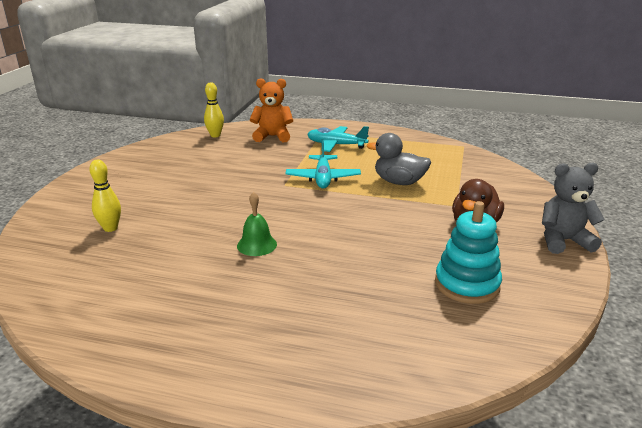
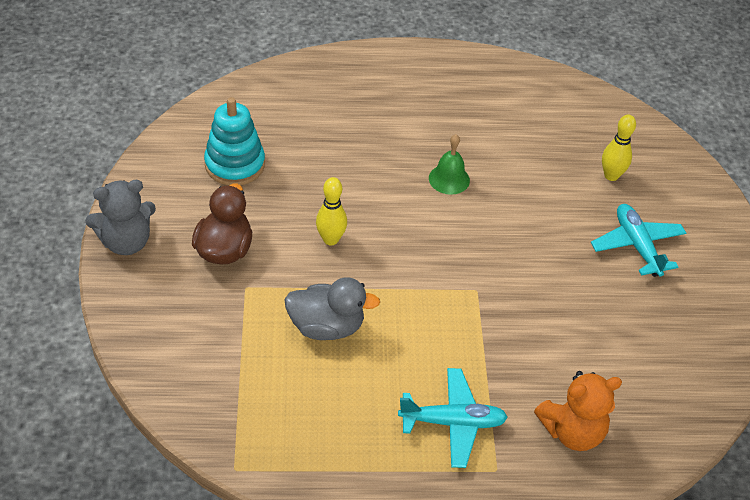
camera: 160 degrees right, 20 degrees up
yellow bowling pin [204,82,224,137] -> yellow bowling pin moved to [316,177,347,245]
turquoise plane [286,141,361,188] -> turquoise plane moved to [591,204,686,277]

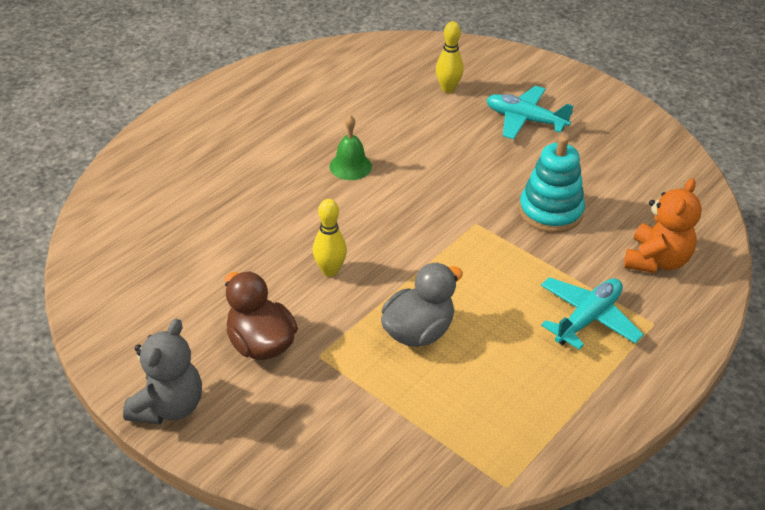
camera: 45 degrees left, 5 degrees down
turquoise stacking toy [204,97,265,185] -> turquoise stacking toy moved to [519,136,585,233]

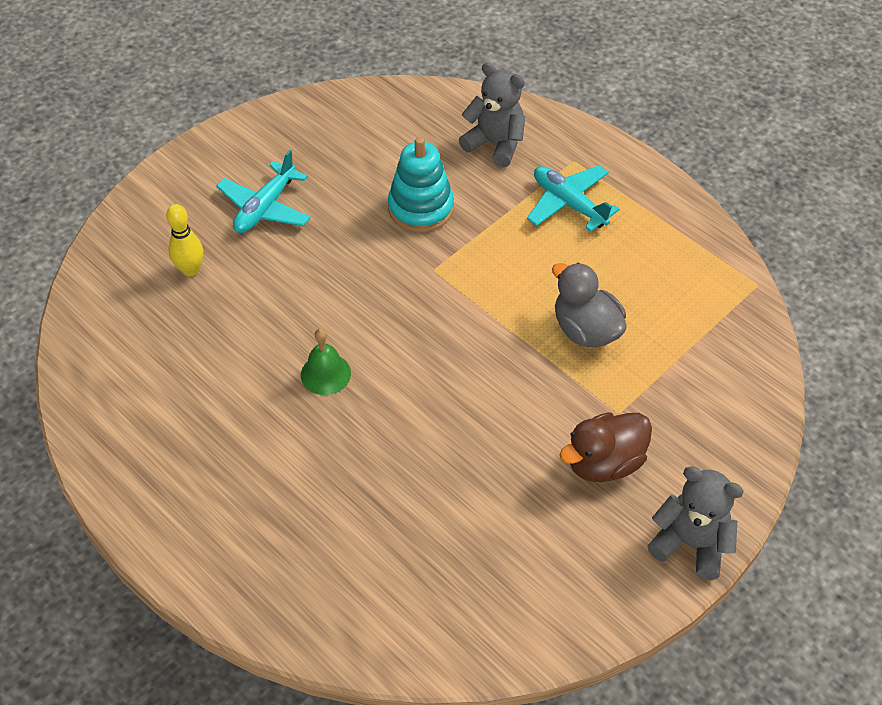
camera: 85 degrees left, 10 degrees up
yellow bowling pin [313,199,347,277] -> none
orange teddy bear [624,178,702,273] -> grey teddy bear [459,62,525,167]

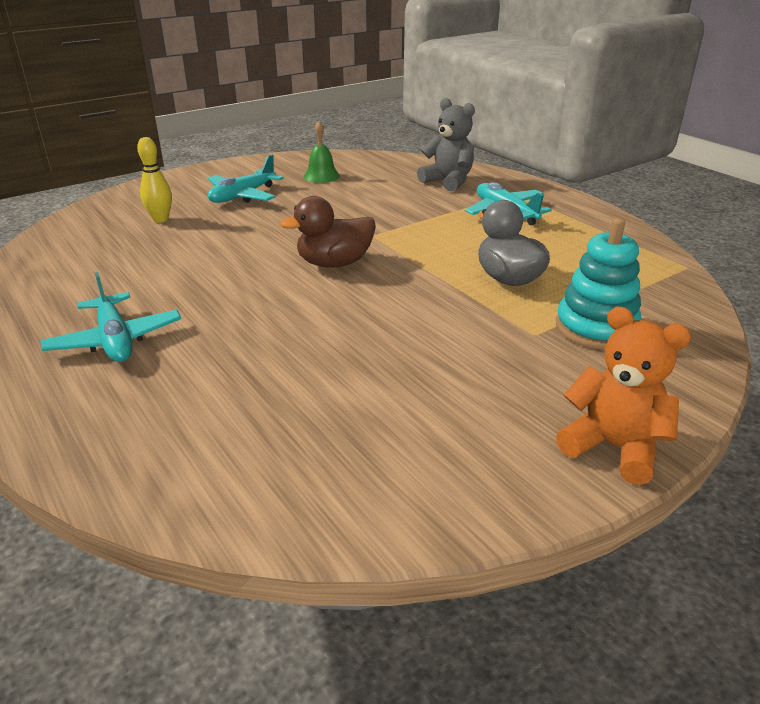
camera: 10 degrees right, 20 degrees down
green bell [301,329,351,395] -> green bell moved to [304,121,340,183]
turquoise stacking toy [388,137,454,232] -> turquoise stacking toy moved to [556,218,641,350]
brown duck [560,412,652,482] -> brown duck moved to [280,196,376,268]
grey teddy bear [647,466,744,580] -> orange teddy bear [556,307,691,485]
none -> turquoise plane [41,272,181,362]

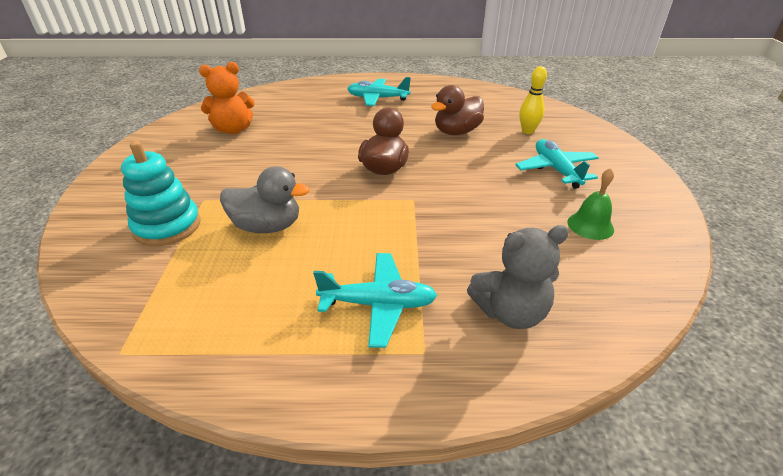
camera: 125 degrees right, 5 degrees up
orange teddy bear [556,307,691,485] -> orange teddy bear moved to [199,62,255,134]
none -> brown duck [431,85,484,135]

